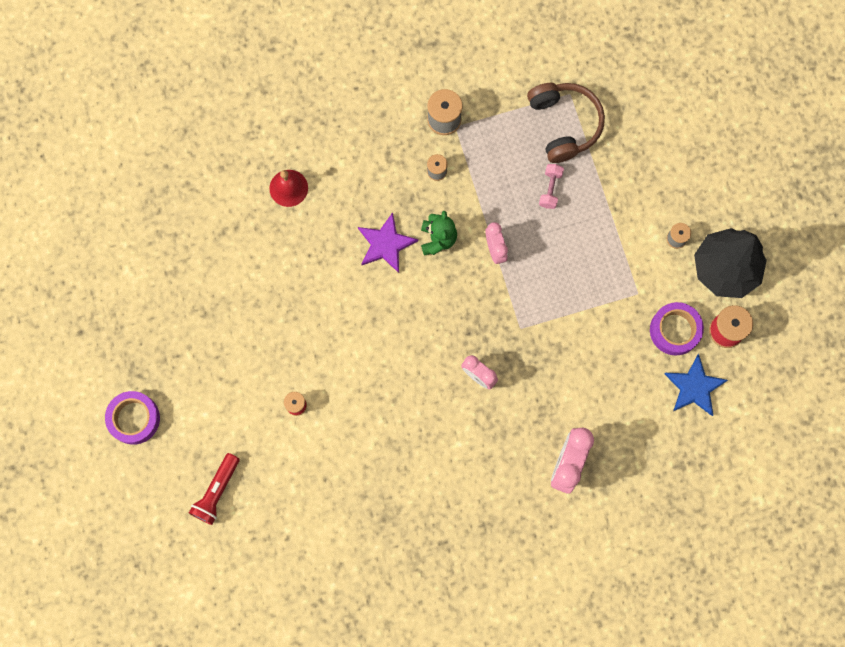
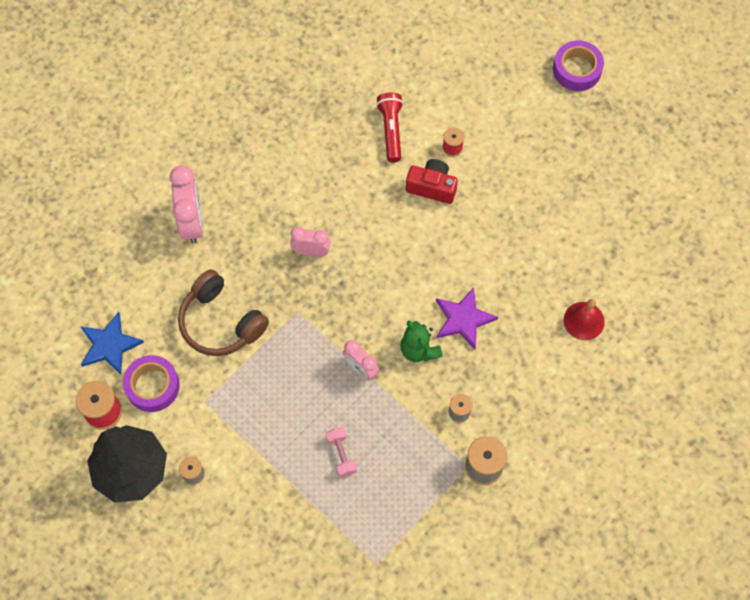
camera: 150 degrees right, 10 degrees down
red flashlight [189,453,239,525] -> red flashlight moved to [376,93,403,162]
brown headphones [527,83,605,163] -> brown headphones moved to [178,269,269,356]
none -> red camera [406,159,458,204]

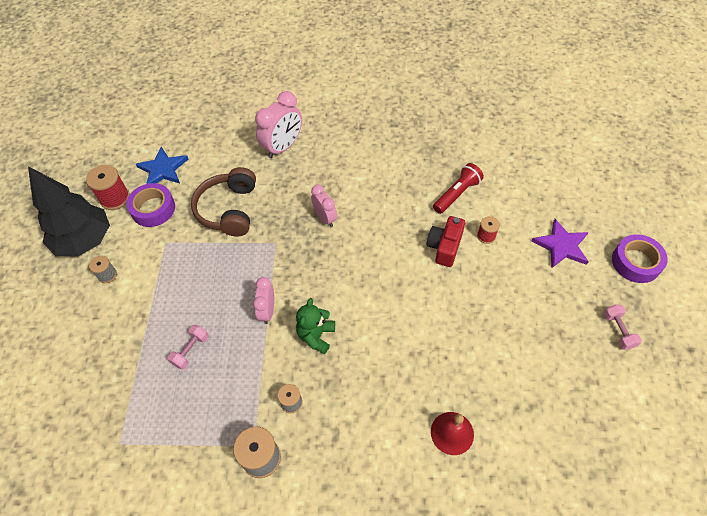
camera: 50 degrees right, 10 degrees down
red camera [406,159,458,204] -> red camera turned 135 degrees counterclockwise [426,216,465,267]
purple star [436,287,498,349] -> purple star moved to [532,219,589,268]
none -> pink dumbbell [603,304,642,350]

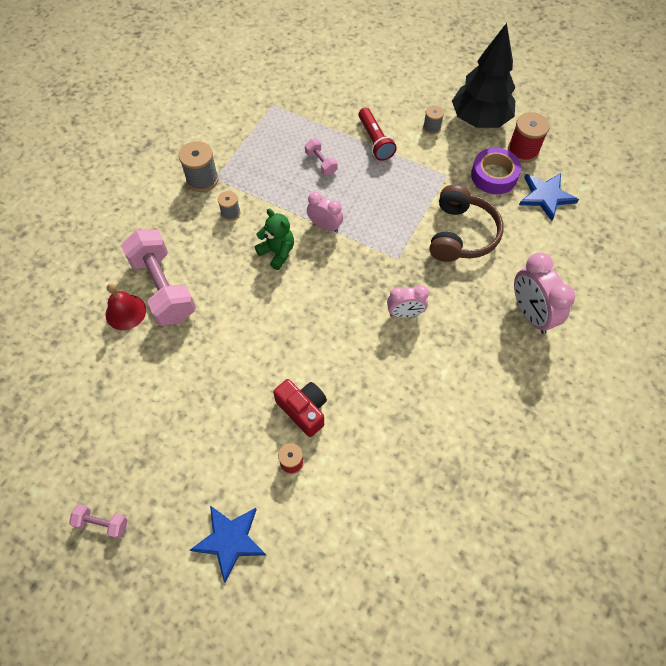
camera: 115 degrees right, 5 degrees up
brown headphones [191,167,256,237] -> brown headphones turned 75 degrees clockwise [429,185,504,262]
red flashlight [433,163,484,214] -> red flashlight moved to [358,108,397,161]
purple star [532,219,589,268] -> blue star [190,505,266,582]
purple tape [612,234,668,283] -> none
none -> pink dumbbell [121,229,196,326]

